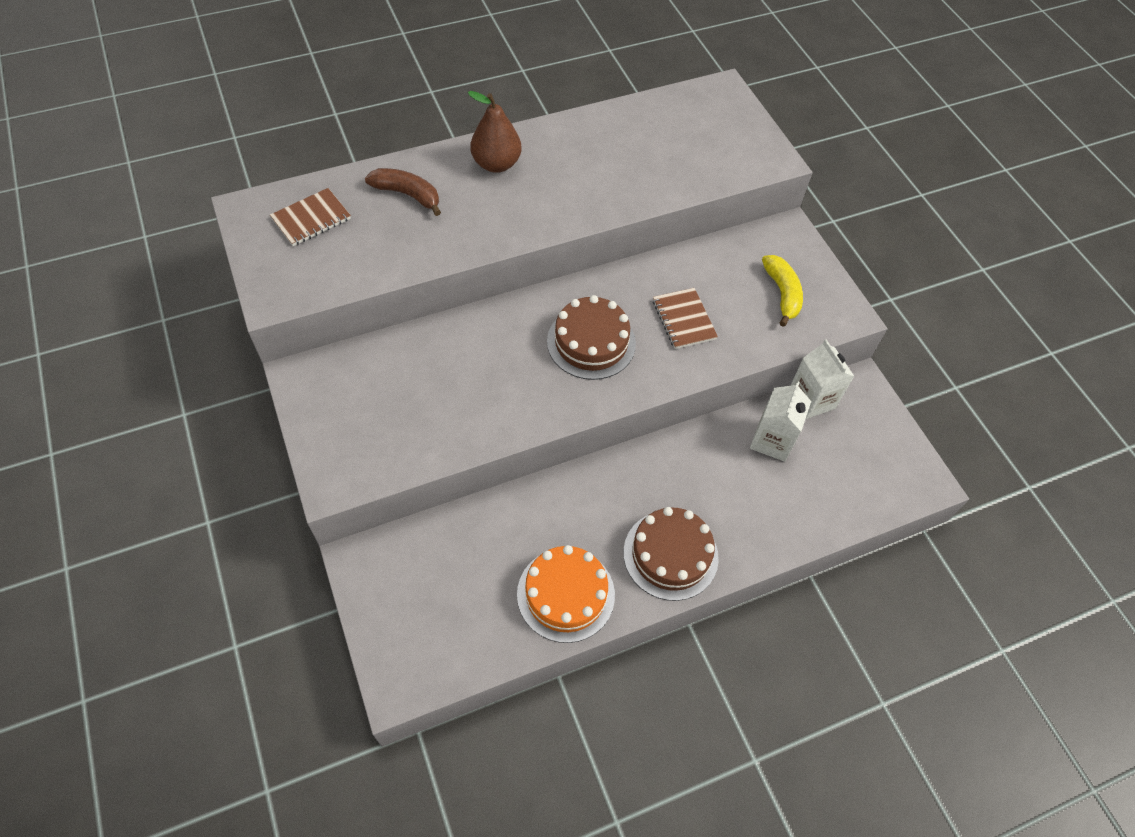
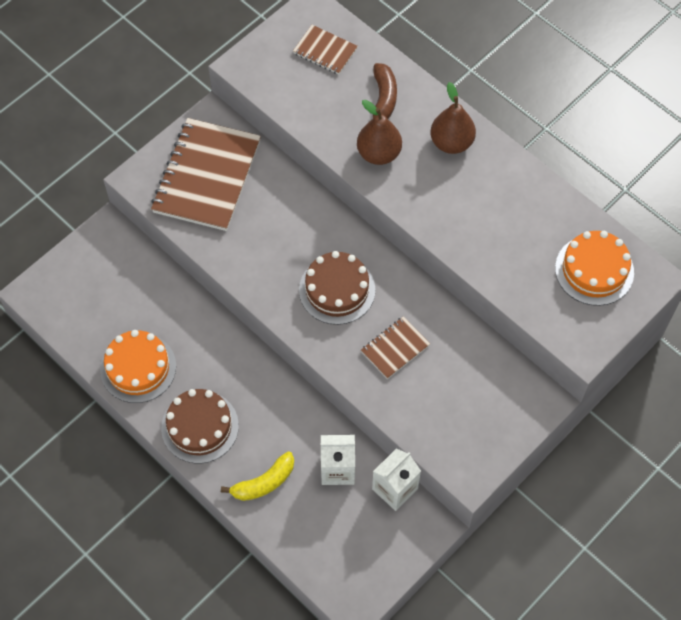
camera: 70 degrees right, 5 degrees up
yellow banana [762,255,803,327] -> yellow banana moved to [221,451,294,501]
none -> brown notebook [151,118,261,231]
none -> brown pear [357,100,402,165]
none -> orange cake [555,231,634,306]

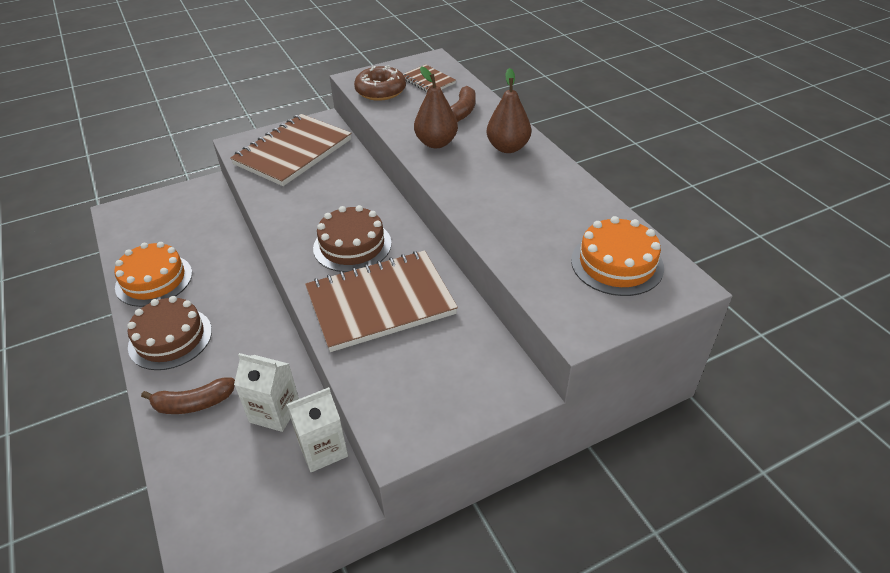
camera: 20 degrees right, 20 degrees down
yellow banana [221,451,294,501] -> brown banana [141,377,235,414]
brown notebook [361,316,430,379] -> brown notebook [305,251,458,352], size x2.06
none -> brown donut [354,65,406,101]

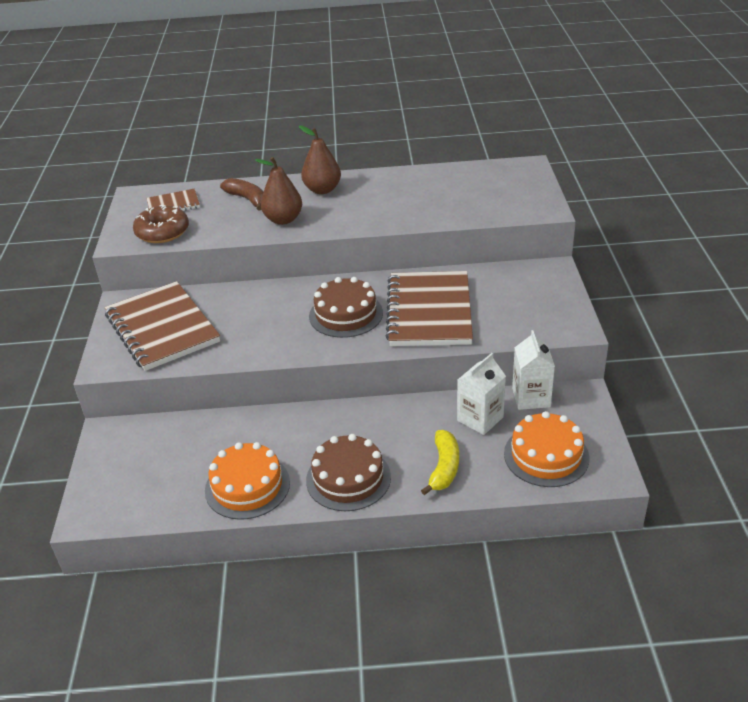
camera: 65 degrees left, 5 degrees down
brown banana [141,377,235,414] -> yellow banana [421,430,459,495]
orange cake [571,216,664,296] -> orange cake moved to [504,411,590,487]

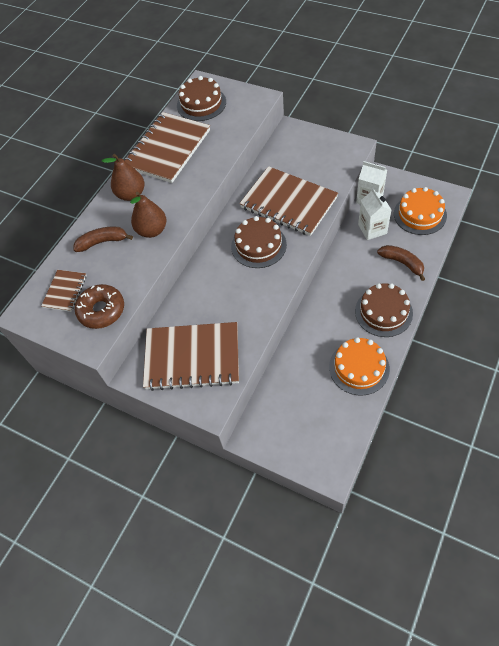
camera: 55 degrees left, 20 degrees up
yellow banana [421,430,459,495] -> brown banana [377,245,425,281]
none -> brown notebook [124,112,210,183]
none -> brown cake [177,76,226,121]

